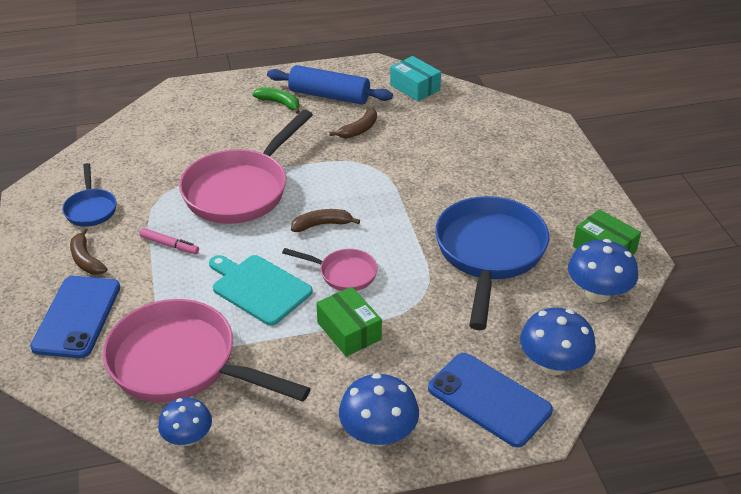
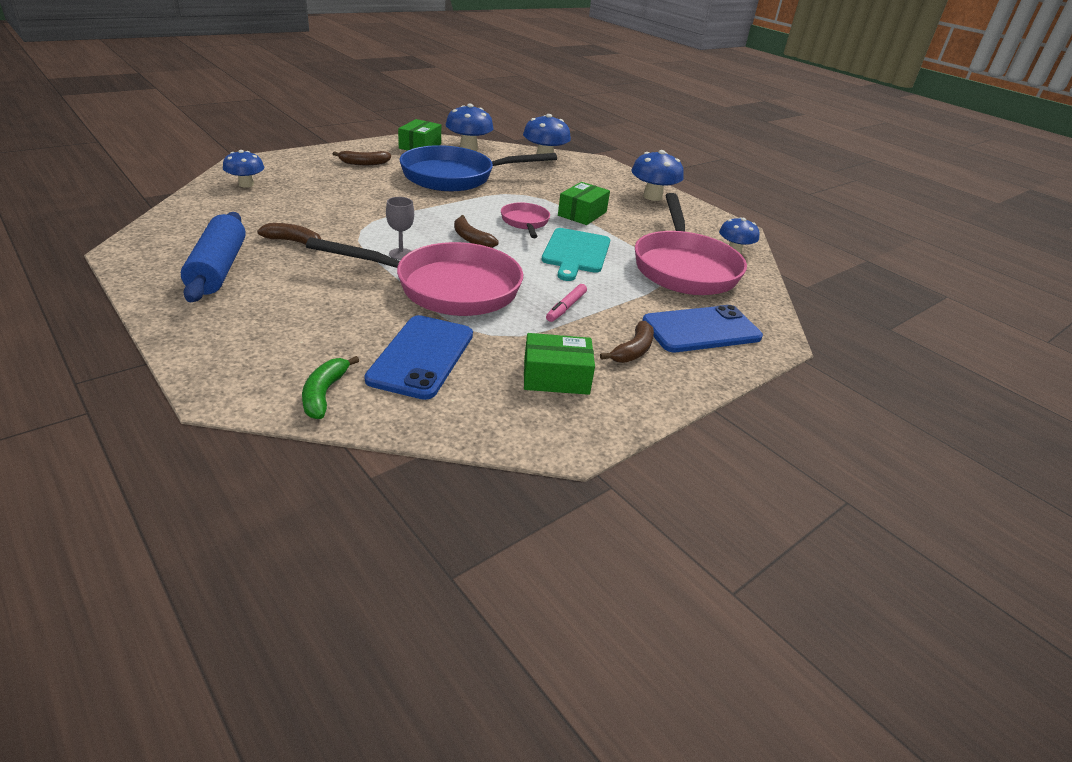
camera: 120 degrees left, 5 degrees down
blue pan [62,163,117,227] -> green box [524,333,595,395]
pink marker [139,228,199,254] -> pink marker turned 150 degrees counterclockwise [546,284,587,322]
green banana [252,87,300,114] -> green banana moved to [302,356,359,419]
turquoise box [390,56,441,101] -> none
blue phone [428,353,553,447] -> blue phone moved to [364,315,473,400]
none -> blue mushroom [223,150,264,188]
none -> brown banana [333,151,391,165]
none -> grey goblet [386,197,414,260]

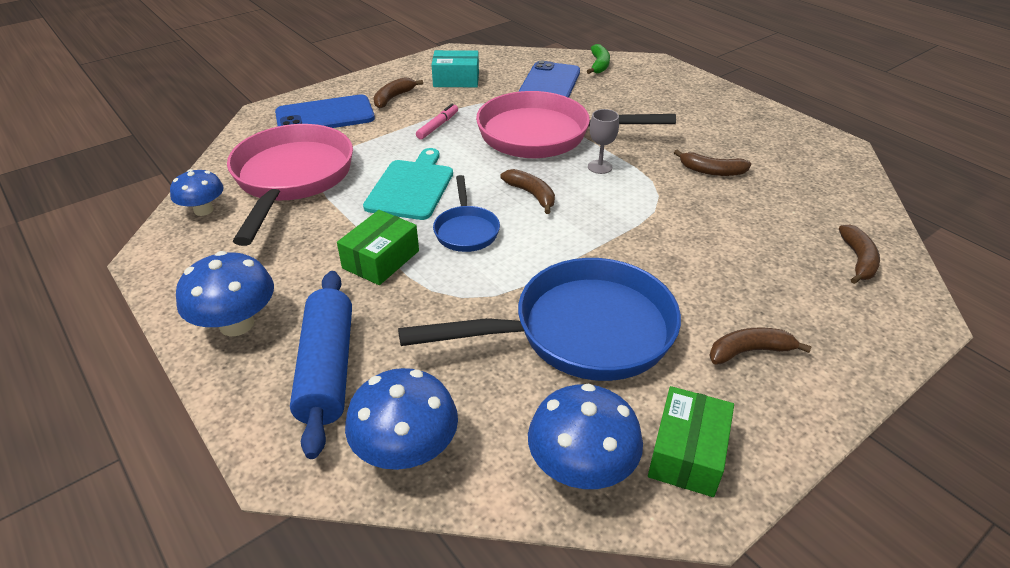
camera: 175 degrees left, 5 degrees up
blue rolling pin [181,212,246,302] -> blue rolling pin moved to [290,271,352,459]
blue mushroom [223,150,264,188] -> brown banana [839,225,880,284]
pink pan [501,202,550,238] -> blue pan [433,175,500,252]
green box [524,333,595,395] -> turquoise box [432,50,479,87]

